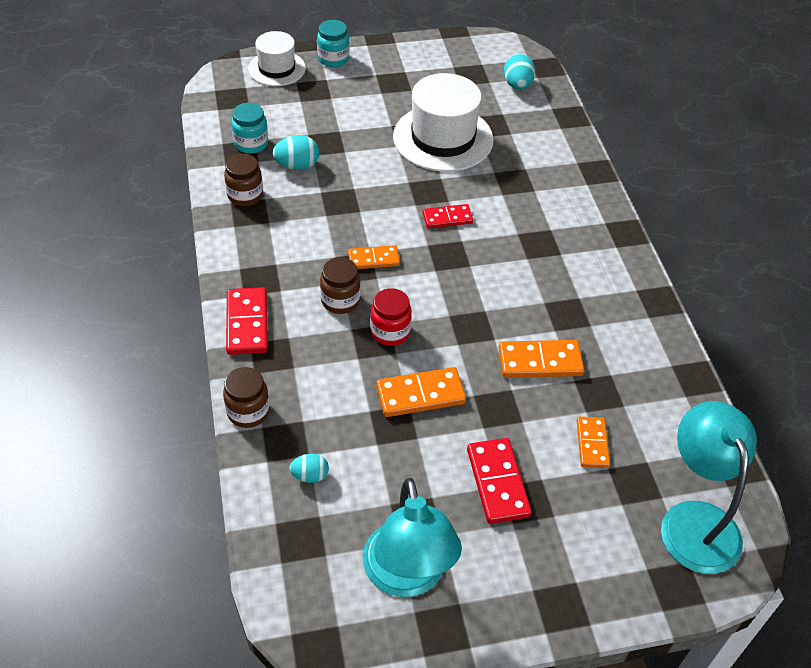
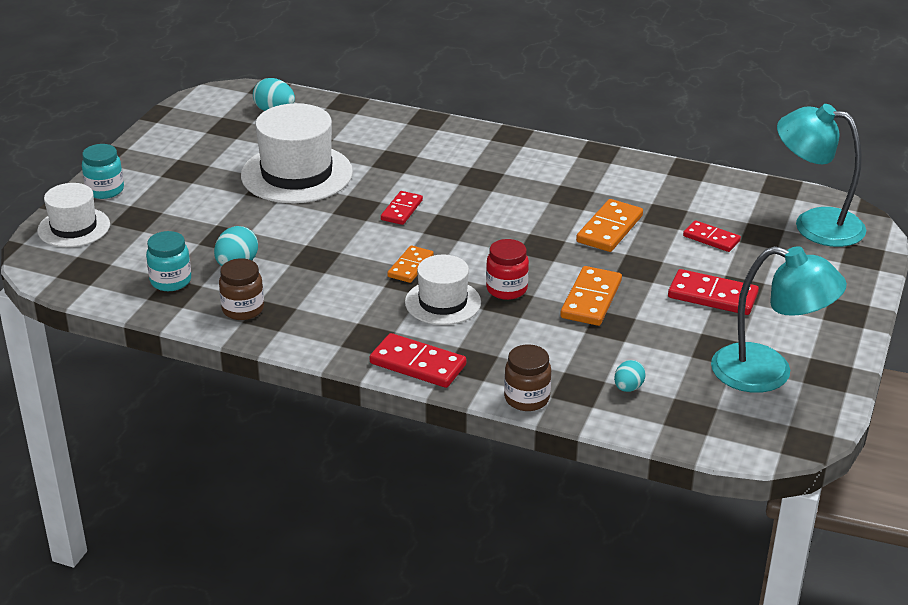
camera: 55 degrees left, 15 degrees down
brown jar [320,257,360,314] -> white hat [405,255,481,325]
orange domino [577,417,610,468] -> red domino [683,220,741,252]

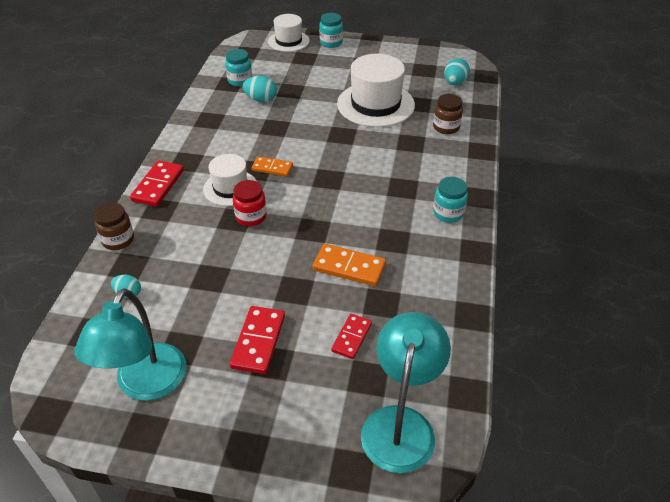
camera: 80 degrees right, 10 degrees up
brown jar [219,258,264,320] -> brown jar moved to [433,94,463,134]
red domino [381,191,423,225] -> none
orange domino [560,266,622,326] -> none
none -> turquoise jar [433,177,468,223]

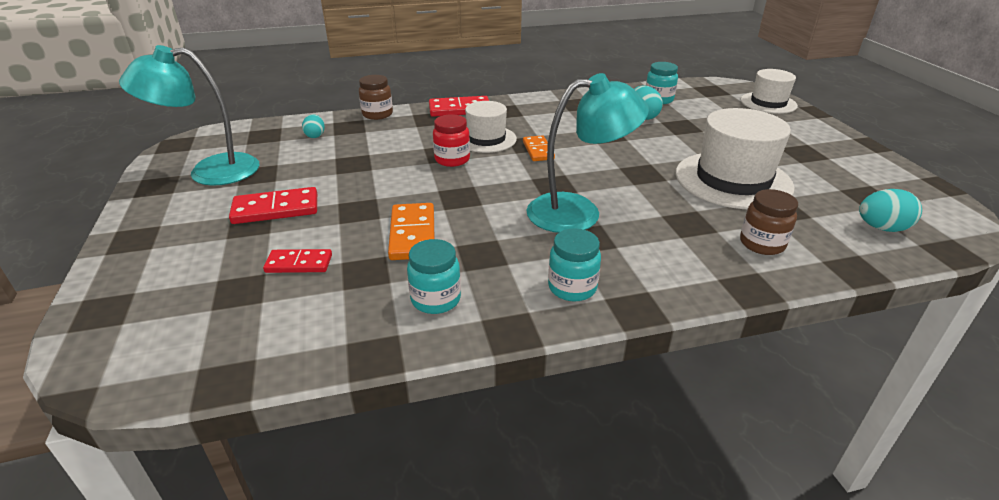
camera: 65 degrees right, 10 degrees down
turquoise jar [319,13,343,48] -> turquoise jar moved to [407,239,461,314]
turquoise lamp [361,312,451,473] -> turquoise lamp moved to [527,73,649,233]

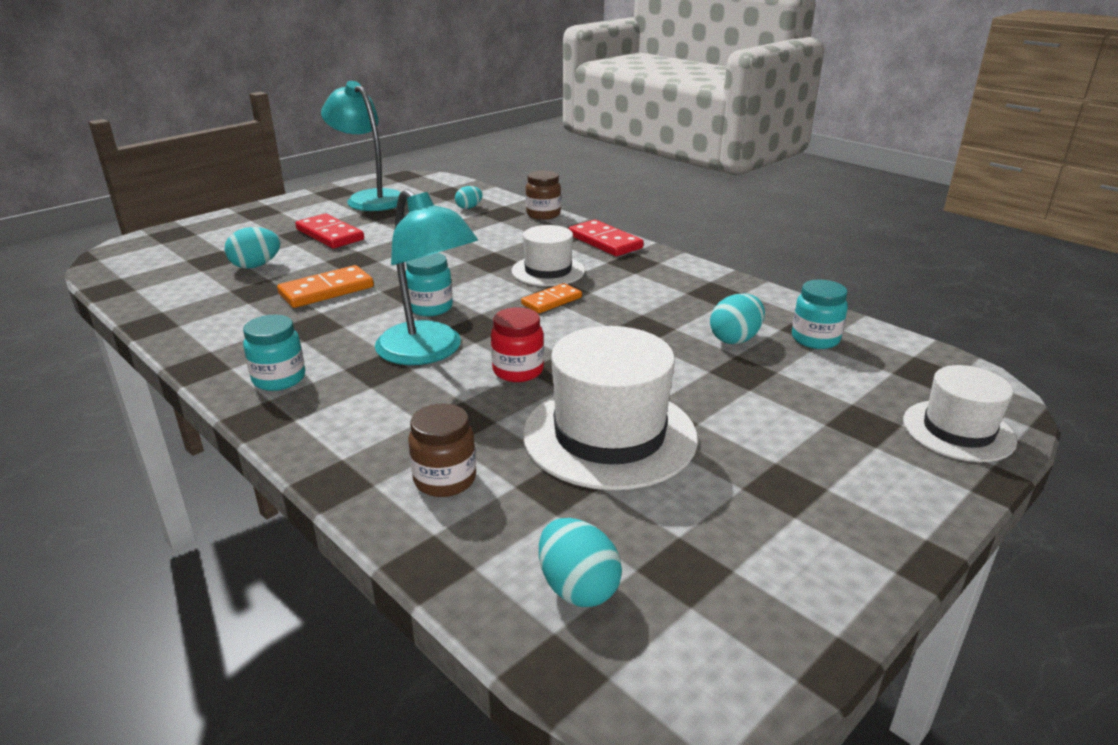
camera: 60 degrees right, 5 degrees down
red domino [263,249,332,273] -> turquoise egg [225,227,280,269]
turquoise jar [407,239,461,314] -> turquoise jar moved to [405,253,453,316]
red jar [433,114,470,167] -> red jar moved to [491,307,544,382]

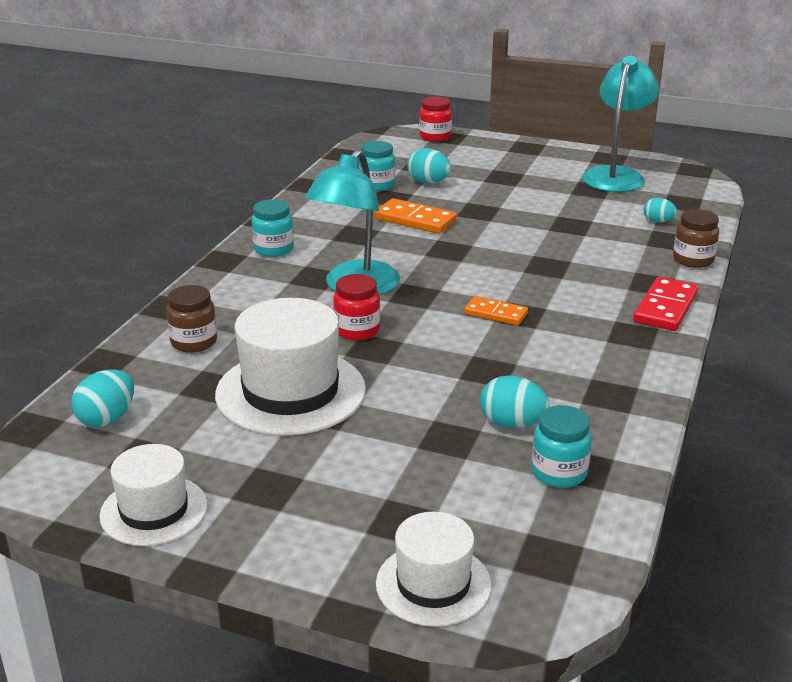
camera: 65 degrees right, 0 degrees up
red domino [295,214,364,248] -> none
turquoise jar [405,253,453,316] -> turquoise jar moved to [359,141,395,191]
white hat [512,225,585,286] -> white hat moved to [99,444,208,546]
none -> red jar [419,96,452,142]

